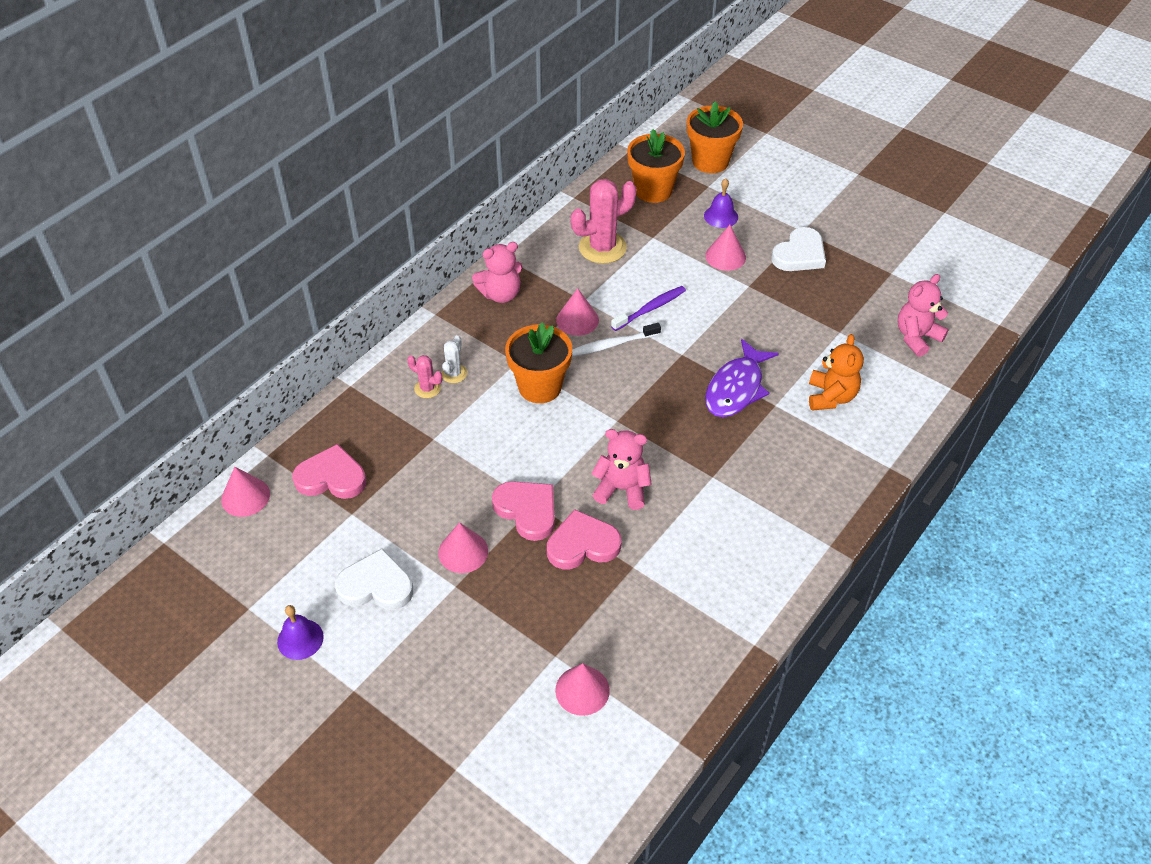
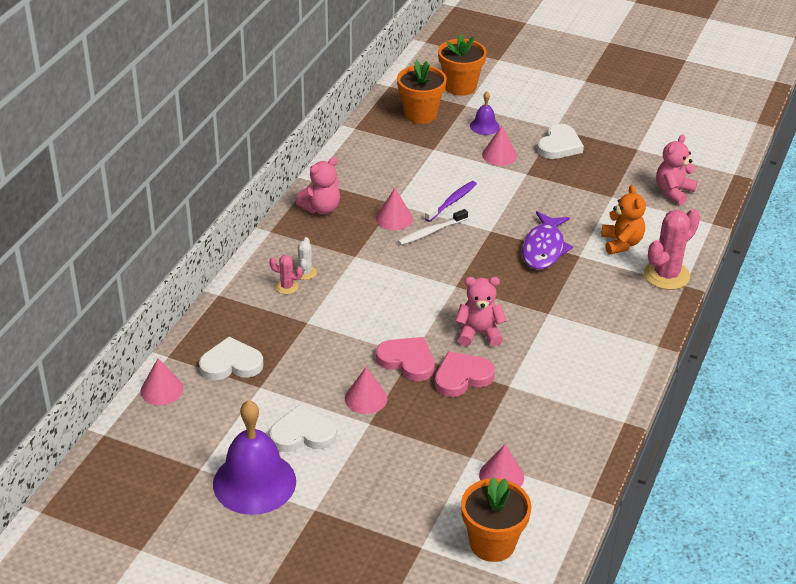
camera: 15 degrees left, 10 degrees down
purple bell [277,605,324,660] -> purple bell [213,400,296,515], size x2.10
pink heart [292,444,366,499] -> white heart [199,337,263,380]
orange flower pot [505,322,572,403] -> orange flower pot moved to [461,477,532,562]
pink cactus [571,179,637,264] -> pink cactus moved to [644,209,700,290]

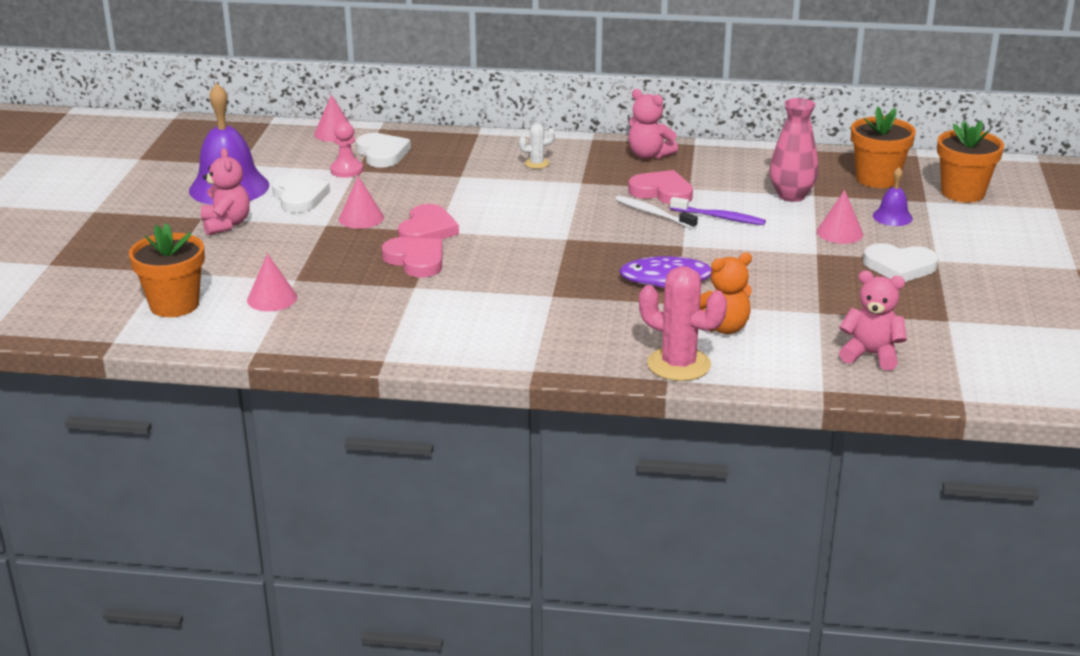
camera: 75 degrees right, 10 degrees down
pink cactus [269,255,303,294] -> none
pink cone [376,188,413,230] -> pink heart [628,170,693,204]
pink teddy bear [455,277,507,346] -> pink teddy bear moved to [201,148,250,235]
none -> pink pawn [330,121,363,178]
none -> pink vase [769,98,819,202]

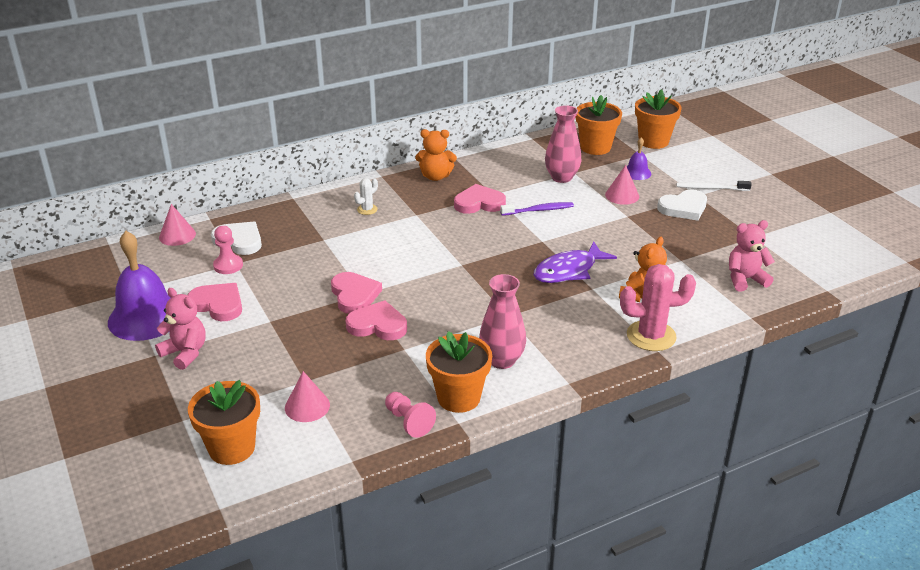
camera: 35 degrees left, 5 degrees up
white heart [272,175,330,213] -> pink heart [188,283,242,321]
pink cone [339,176,384,229] -> none
white toothbrush [615,196,698,229] -> white toothbrush moved to [677,181,752,191]
pink teddy bear [628,89,678,159] -> orange teddy bear [415,129,457,181]
none -> pink pawn [385,392,436,438]
none -> orange flower pot [426,331,492,413]
none -> pink vase [479,274,526,369]

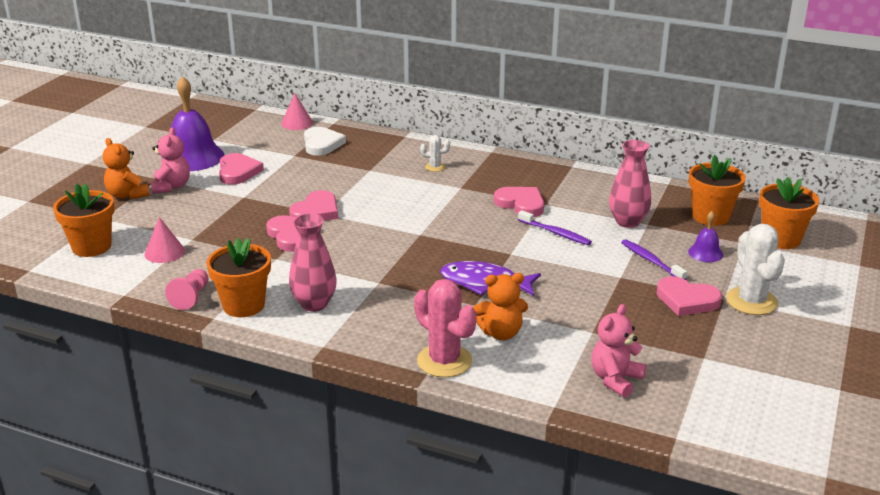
camera: 50 degrees right, 5 degrees down
pink pawn [213,226,243,274] -> none
orange teddy bear [415,129,457,181] -> orange teddy bear moved to [103,138,149,200]
pink cone [605,165,639,205] -> purple toothbrush [621,239,687,280]
white heart [657,189,707,221] -> pink heart [656,276,722,316]
white toothbrush [677,181,752,191] -> white cactus [726,224,785,315]
pink teddy bear [729,220,775,292] -> pink teddy bear turned 90 degrees counterclockwise [591,304,646,398]

